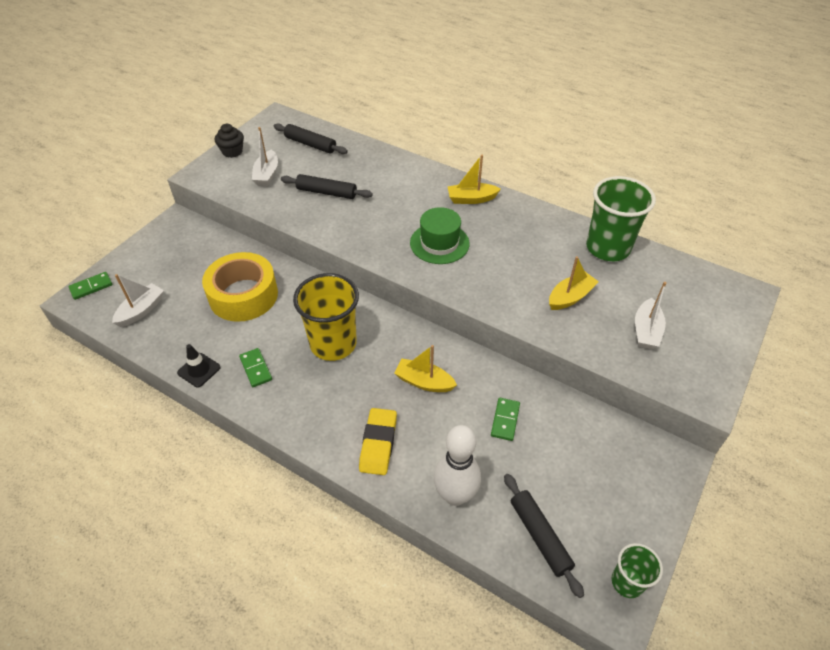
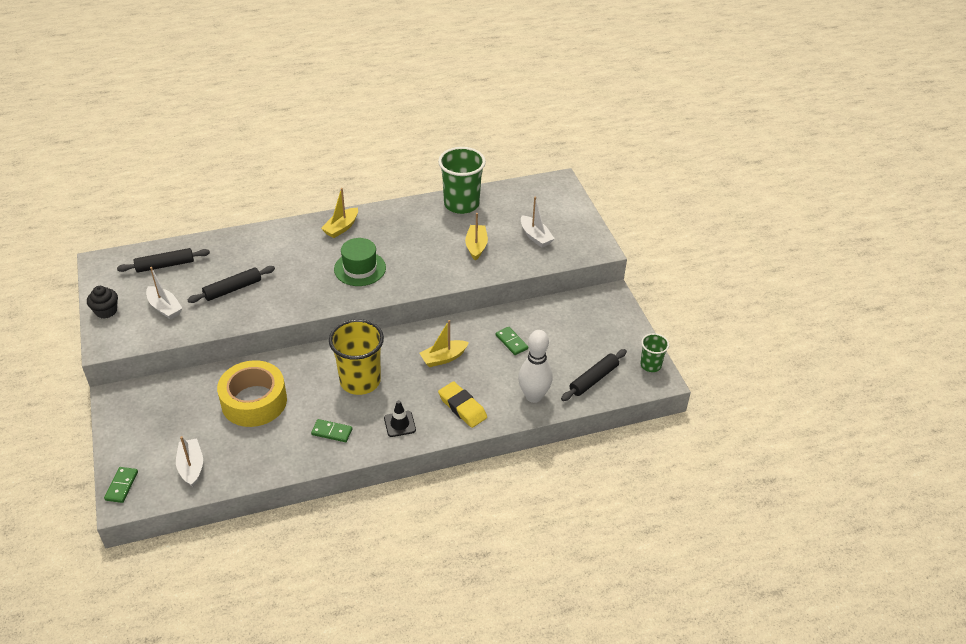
camera: 50 degrees left, 5 degrees down
black traffic cone [177,344,221,387] -> black traffic cone moved to [384,400,416,437]
black rolling pin [504,474,584,598] -> black rolling pin turned 60 degrees counterclockwise [561,349,627,401]

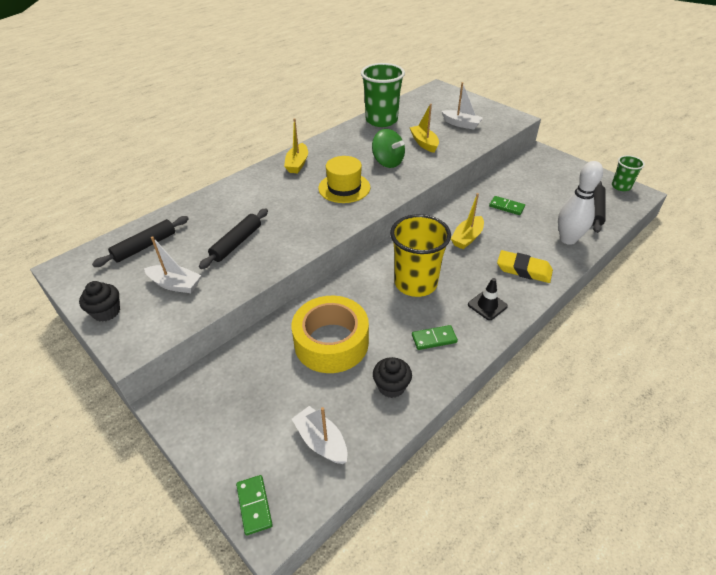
camera: 25 degrees left, 0 degrees up
green hat [334,238,386,286] -> yellow hat [318,156,370,203]
none -> green spinning top [372,129,405,168]
none -> black cupcake [373,357,412,398]

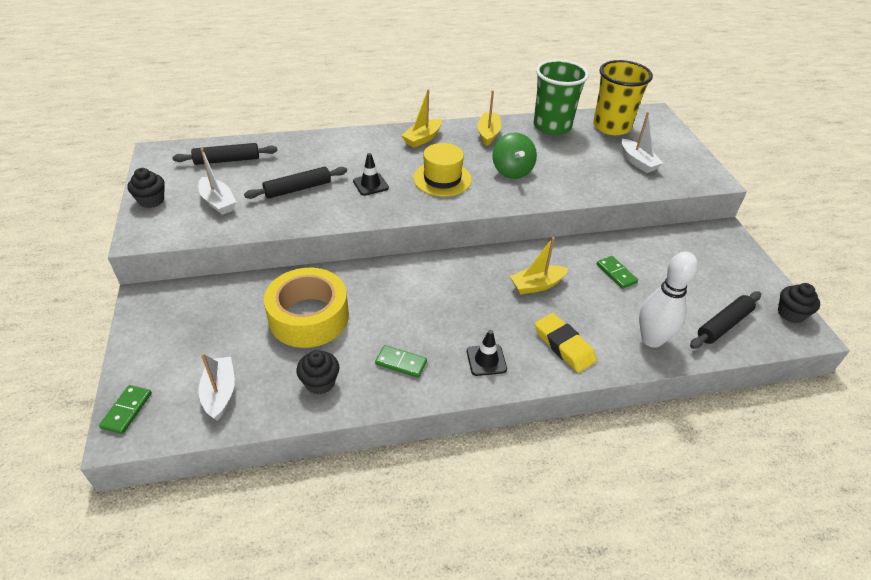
camera: 30 degrees right, 0 degrees up
yellow cup [390,214,451,297] -> yellow cup moved to [593,60,653,135]
yellow boat [410,104,439,153] -> yellow boat moved to [477,90,501,146]
green cup [612,155,645,191] -> black cupcake [778,283,820,323]
none -> black traffic cone [353,153,389,196]

